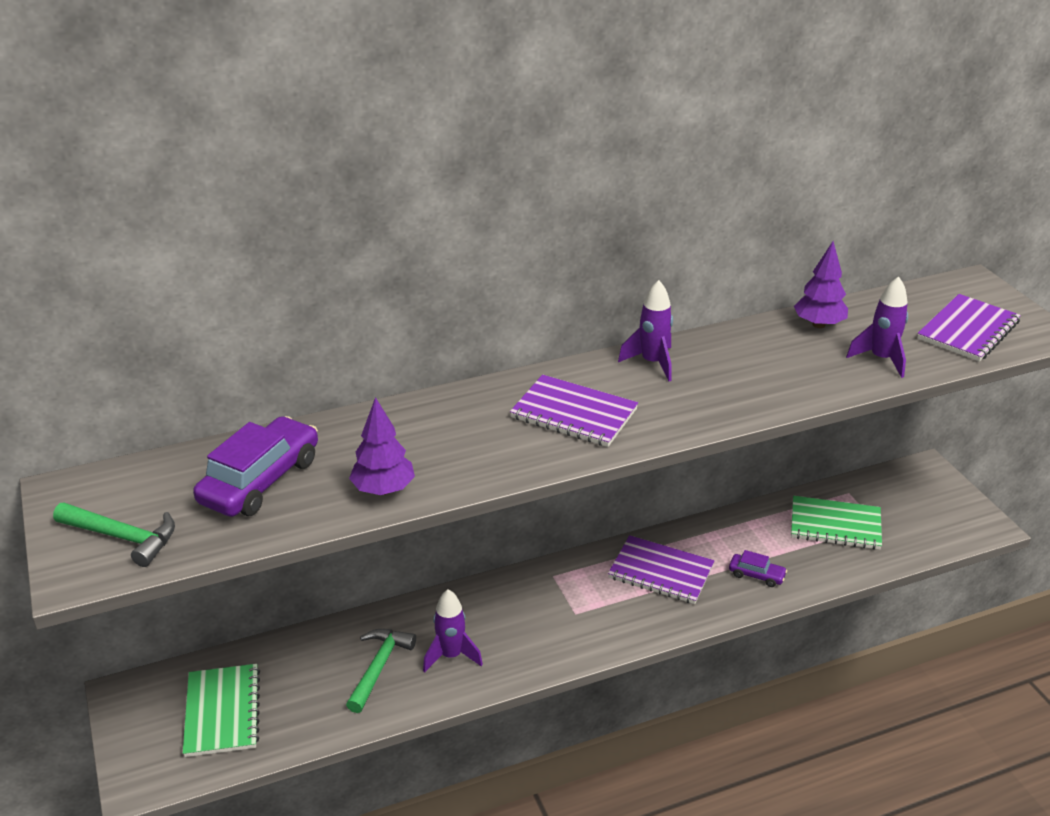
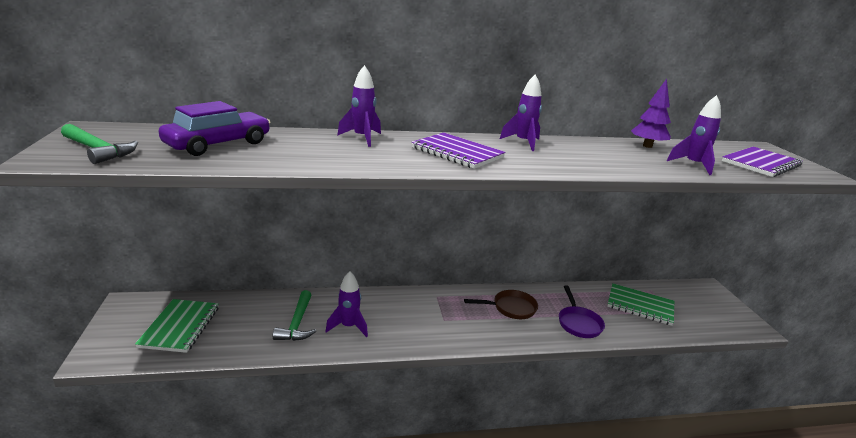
camera: 10 degrees right, 10 degrees down
green hammer [346,629,416,713] -> green hammer turned 150 degrees clockwise [273,290,316,341]
purple tree [349,397,415,495] -> none
purple notebook [608,535,715,604] -> brown pan [464,290,538,319]
purple car [729,550,787,587] -> purple pan [559,285,605,338]
none -> purple rocket [337,65,381,147]

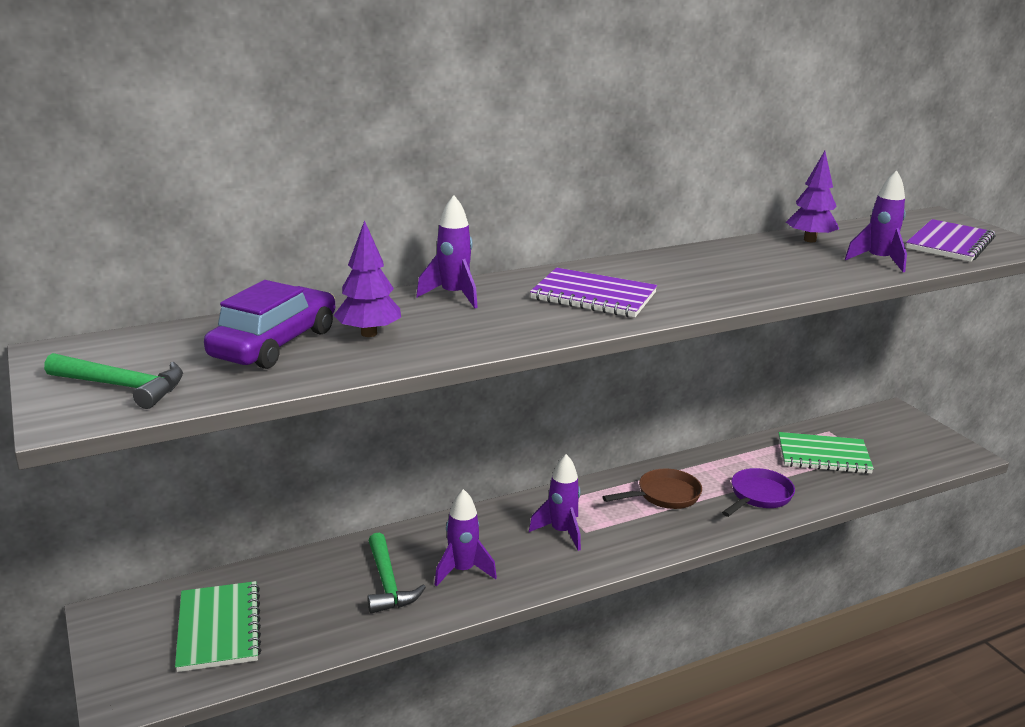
camera: 15 degrees left, 0 degrees up
purple rocket [500,75,542,151] -> purple rocket moved to [529,454,581,551]
purple pan [559,285,605,338] -> purple pan turned 120 degrees counterclockwise [722,468,795,517]
none -> purple tree [334,220,401,337]

